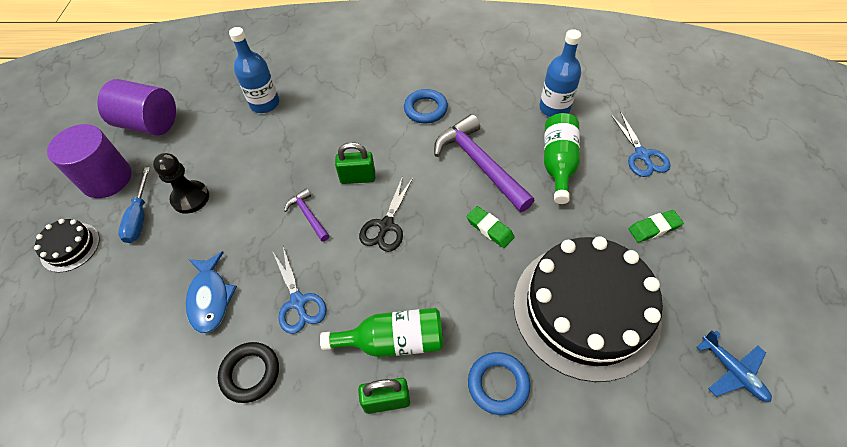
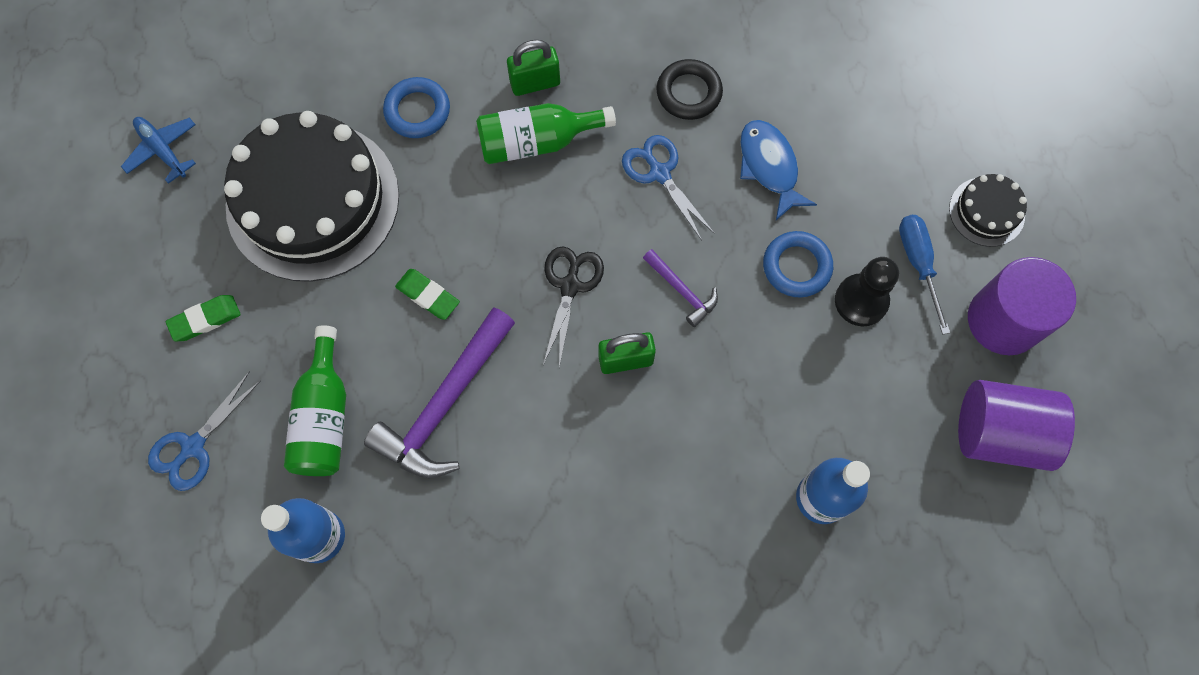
camera: 170 degrees right, 15 degrees up
blue ring [404,89,448,123] -> blue ring moved to [763,231,833,298]
purple hammer [434,114,534,212] -> purple hammer turned 75 degrees clockwise [364,307,515,478]
blue scissors [611,111,670,177] -> blue scissors turned 120 degrees counterclockwise [148,372,261,491]

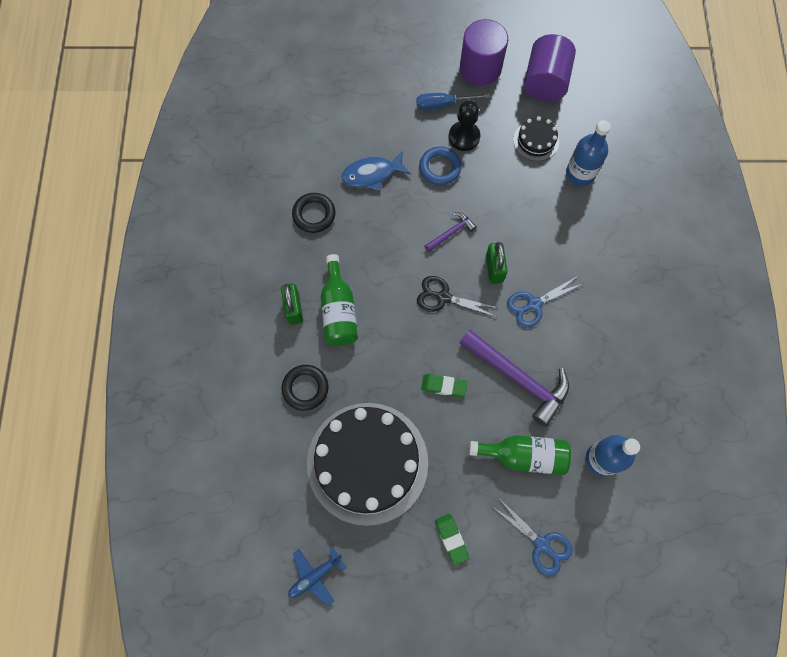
camera: 85 degrees left, 0 degrees up
blue ring [383,77,450,138] -> black ring [282,365,328,411]
green eraser [395,269,460,320] -> green eraser turned 60 degrees clockwise [421,374,468,397]
blue scissors [622,135,715,240] -> blue scissors moved to [507,276,583,328]
black cake [949,174,1027,247] -> black cake moved to [513,116,559,161]

